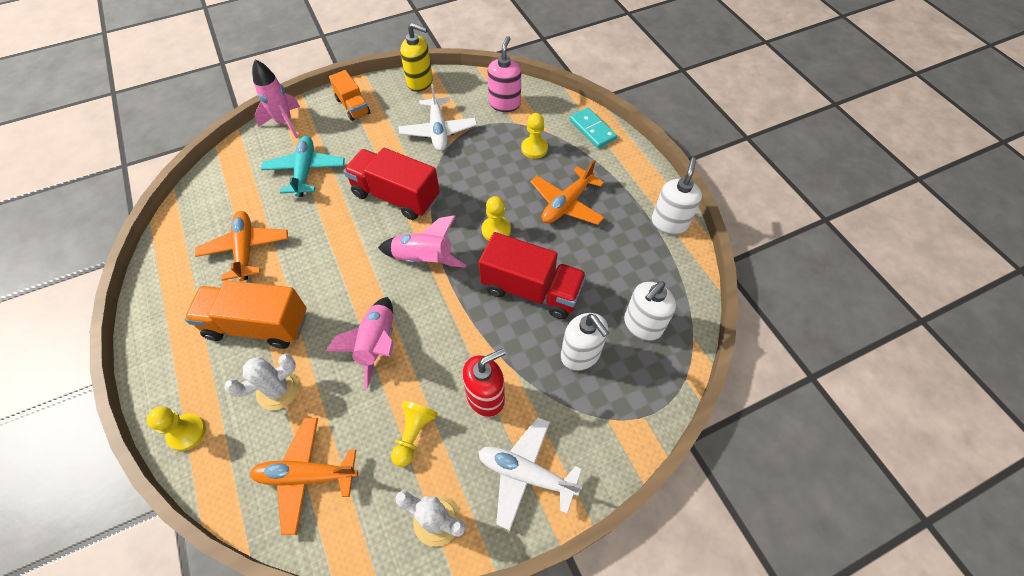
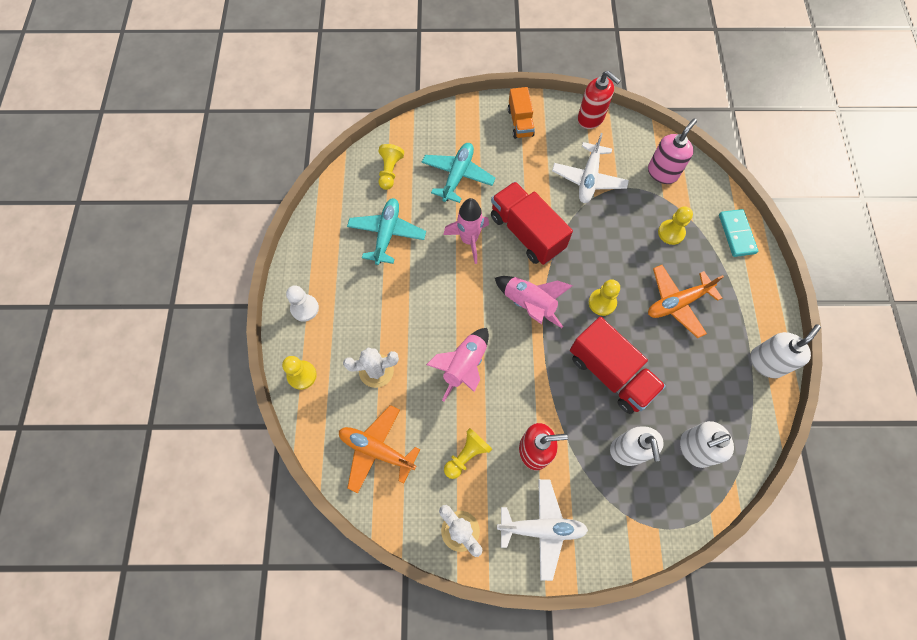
camera: 25 degrees right, 10 degrees up
orange truck [184,280,307,349] -> none
orange plane [195,211,288,281] -> turquoise plane [347,198,426,265]
pink rocket [252,59,300,138] -> pink rocket moved to [443,198,489,264]
yellow soap dispenser [400,23,433,92] -> red soap dispenser [578,71,621,129]
white plane [478,417,583,530] -> white plane turned 135 degrees clockwise [497,479,588,581]
none -> white pawn [286,285,319,322]
none -> yellow pawn [378,144,404,190]

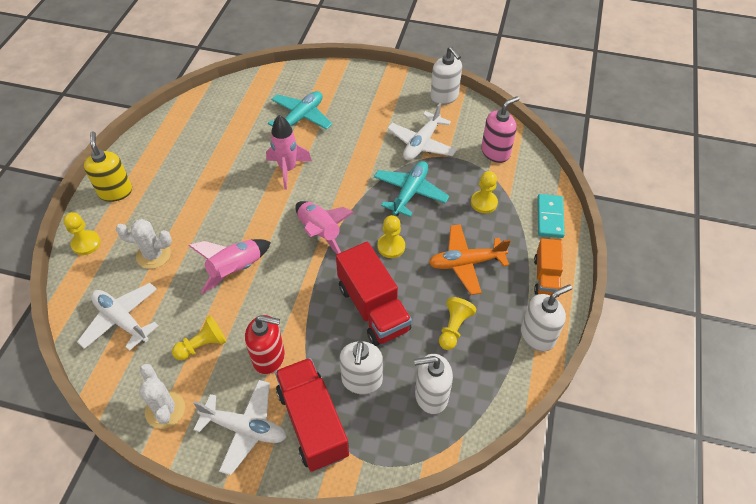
camera: 15 degrees right, 15 degrees down
white pawn [286,285,319,322] -> yellow soap dispenser [84,132,132,202]
orange plane [339,405,420,493] -> white plane [77,283,159,351]
turquoise plane [347,198,426,265] -> turquoise plane moved to [374,161,449,217]
yellow pawn [378,144,404,190] -> yellow pawn moved to [439,297,476,350]
red truck [491,182,573,265] -> red truck moved to [275,358,349,472]
orange truck [508,87,535,139] -> orange truck moved to [534,238,563,297]
red soap dispenser [578,71,621,129] -> white soap dispenser [430,47,462,105]

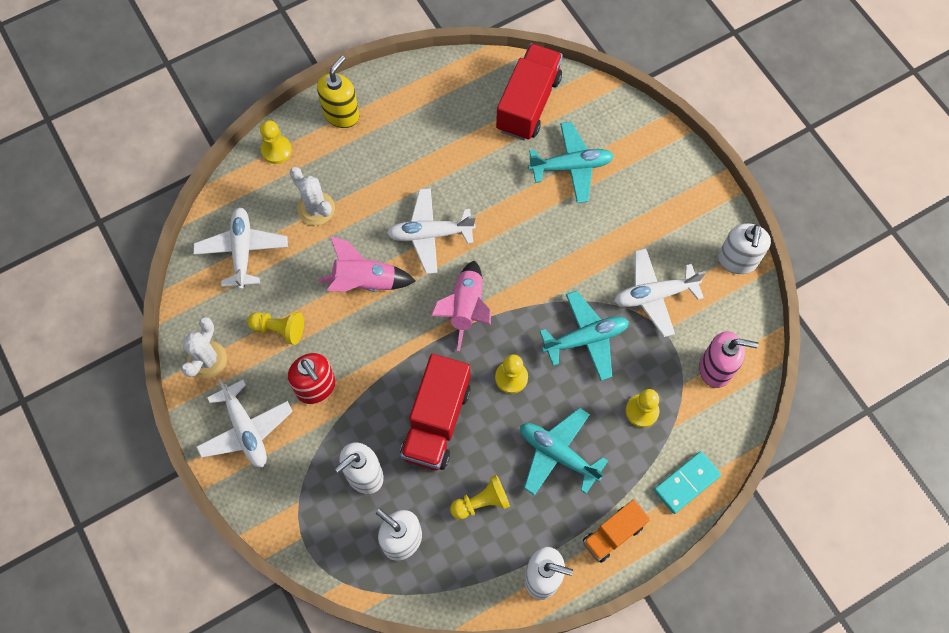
camera: 45 degrees right, 15 degrees up
pink rocket [266,115,312,190] -> none
red truck [275,358,349,472] -> red truck moved to [496,43,563,141]
orange plane [429,224,511,295] -> turquoise plane [520,408,608,496]
none -> white plane [387,188,476,274]

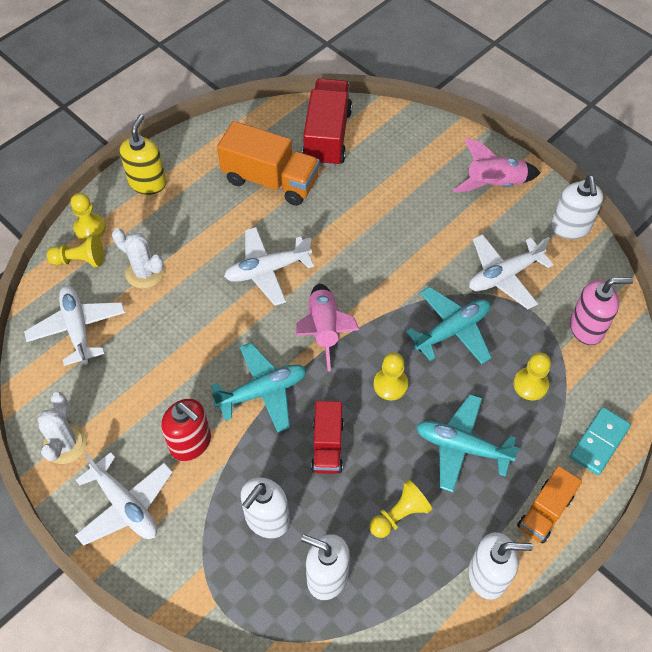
camera: 15 degrees left, 10 degrees down
yellow pawn [247,312,304,345] -> yellow pawn moved to [47,234,104,267]
pink rocket [319,236,415,292] -> pink rocket moved to [453,138,540,192]
red truck [400,354,471,470] -> red truck [311,401,344,474], size x0.60
turquoise plane [528,122,614,203] -> turquoise plane moved to [211,343,306,432]
none -> orange truck [217,121,320,206]

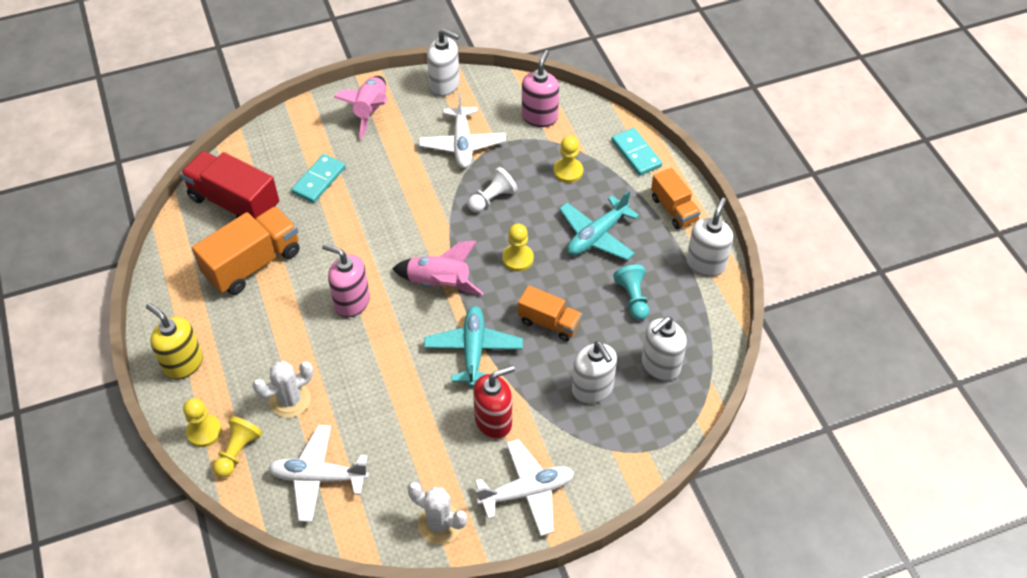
camera: 65 degrees left, 5 degrees down
white plane [224,227,314,306] -> pink soap dispenser [322,244,370,317]
red truck [311,401,344,474] -> orange truck [518,285,582,341]
yellow pawn [369,480,432,538] -> turquoise pawn [613,264,649,320]
turquoise plane [406,287,492,364] -> white pawn [468,167,518,212]
none -> turquoise domino [291,154,346,203]

